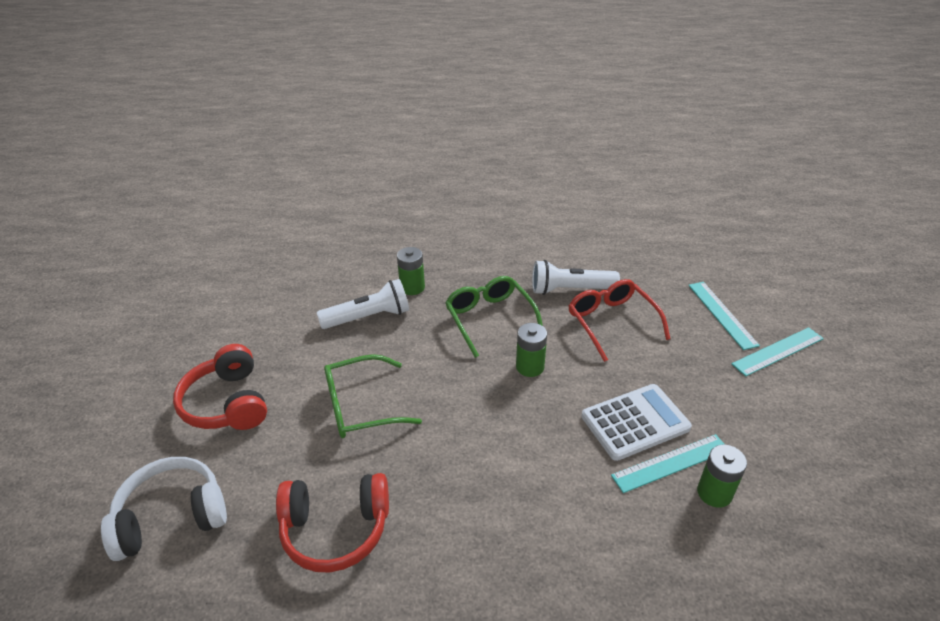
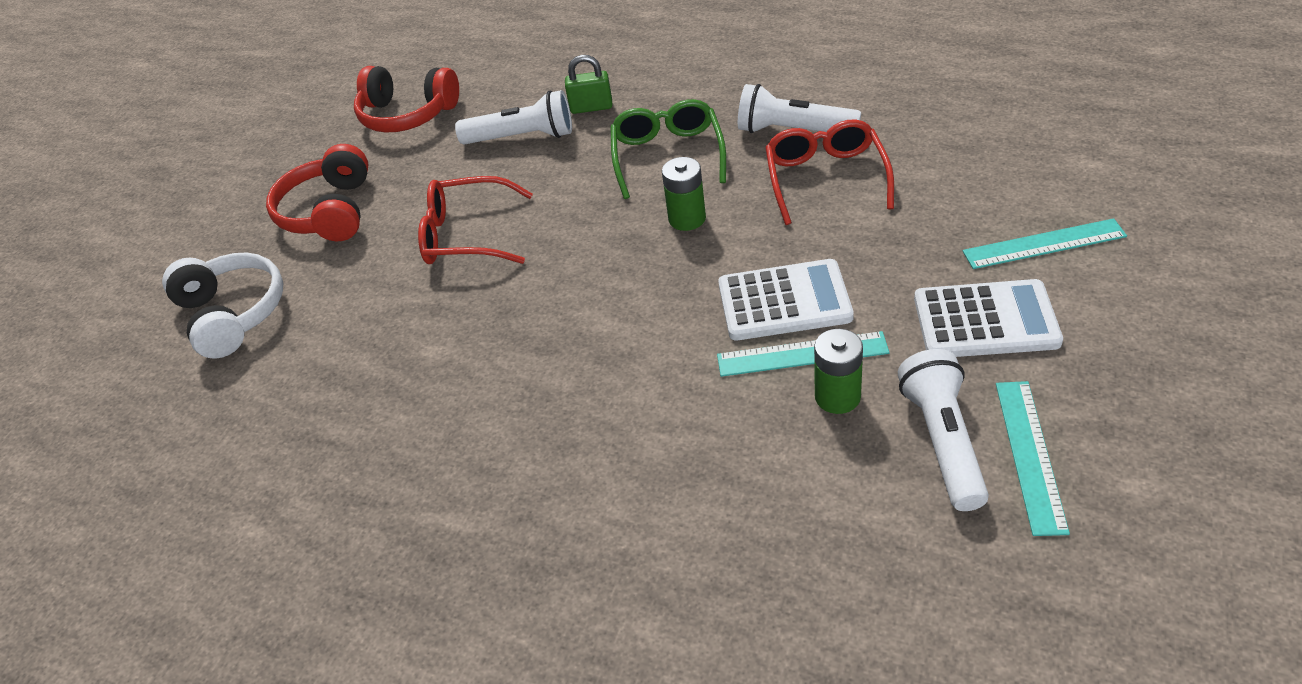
camera: 25 degrees right, 5 degrees up
white headphones [101,457,227,561] -> white headphones turned 60 degrees clockwise [162,252,283,358]
red headphones [276,473,389,572] -> red headphones moved to [354,66,459,133]
green glasses [324,354,422,438] -> red glasses [418,176,533,264]
green battery [397,247,425,295] -> green padlock [565,55,612,114]
turquoise ruler [688,282,760,350] -> turquoise ruler moved to [996,381,1070,536]
none -> white flashlight [898,349,989,511]
none -> white calculator [914,279,1063,357]

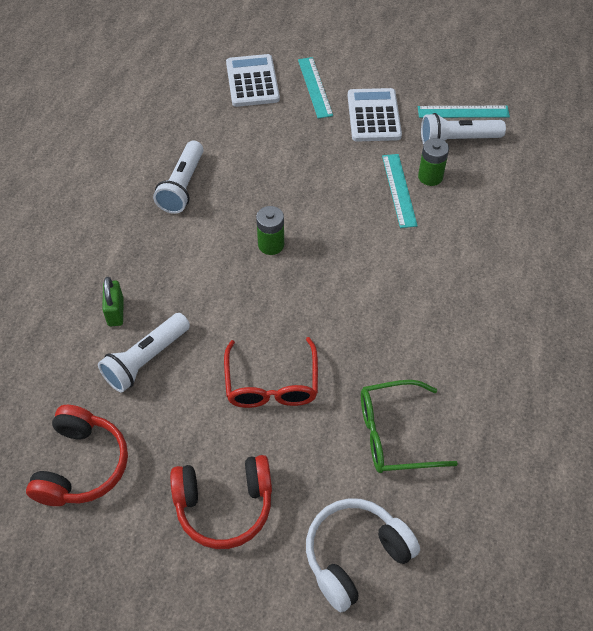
camera: 100 degrees left, 10 degrees up
white flashlight [455,90,572,145] -> white flashlight turned 135 degrees counterclockwise [98,313,190,393]
green glasses [610,99,726,199] -> green glasses moved to [361,380,458,473]
white calculator [718,259,854,340] -> white calculator moved to [226,54,280,107]
red glasses [765,119,894,225] -> none

